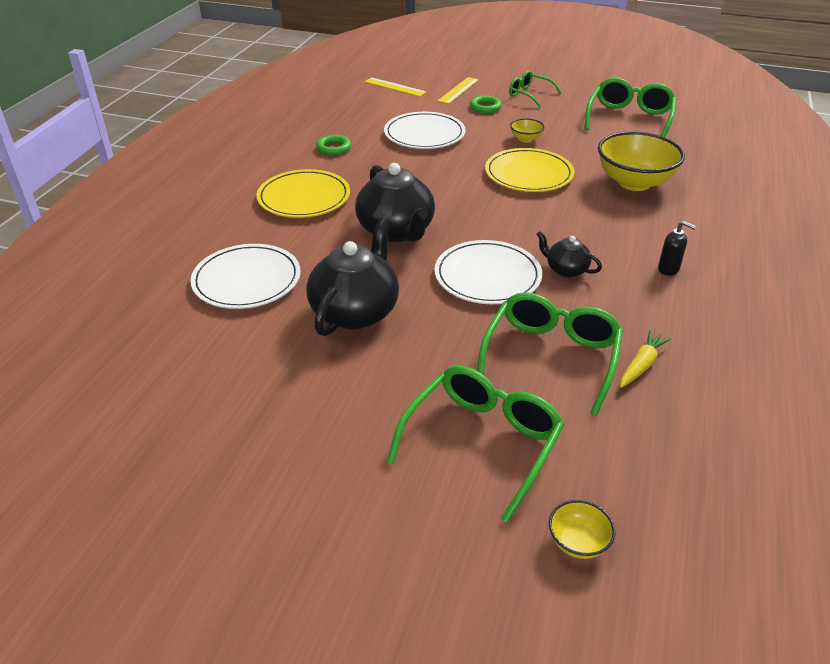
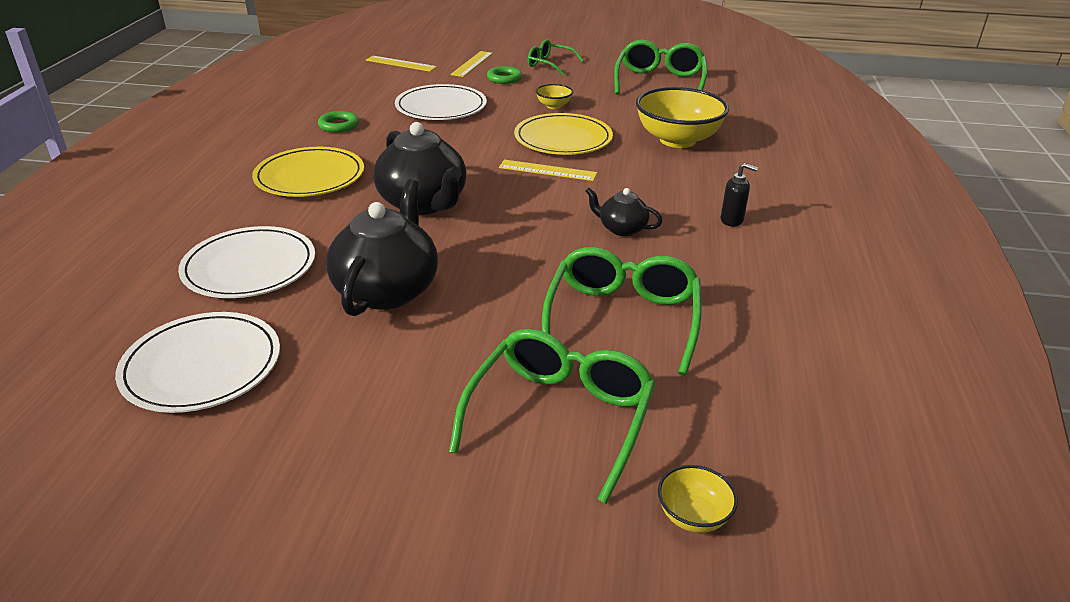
camera: 10 degrees left, 5 degrees down
white plate [434,240,542,304] -> white plate moved to [115,312,280,413]
yellow carrot [620,330,671,388] -> none
none -> yellow ruler [499,160,597,181]

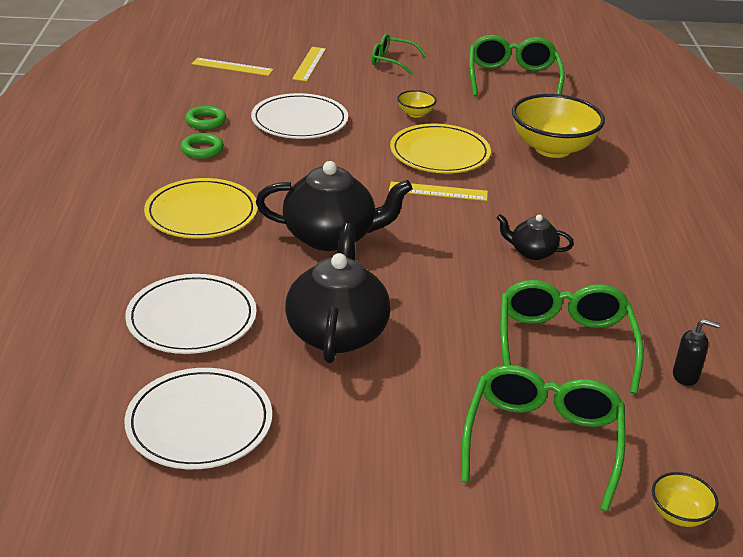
camera: 10 degrees left, 0 degrees up
black teapot [373,122,467,215] -> black teapot turned 45 degrees counterclockwise [256,161,412,251]
green ring [487,66,522,84] -> green ring moved to [185,106,227,130]
black soap dispenser [721,163,758,226] -> black soap dispenser moved to [673,319,720,386]

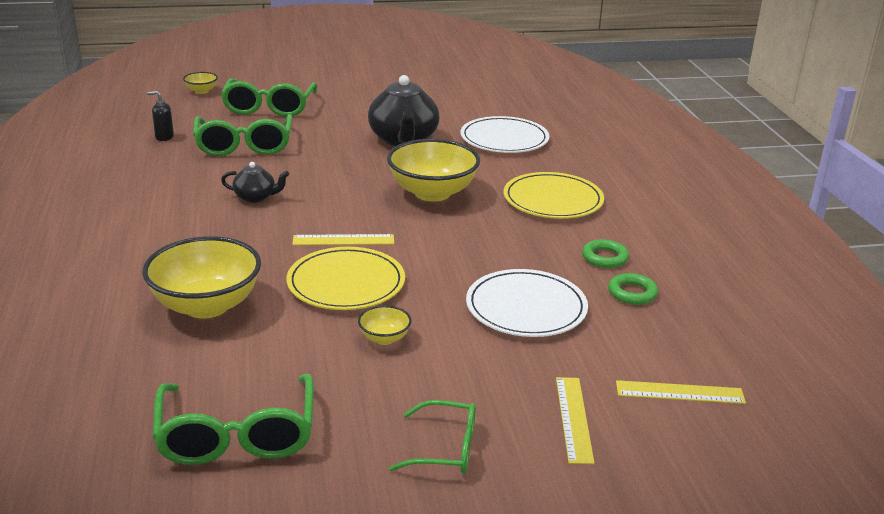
camera: 170 degrees right, 5 degrees down
white plate [124,368,272,469] -> none
black teapot [256,161,412,251] -> yellow bowl [387,139,480,202]

